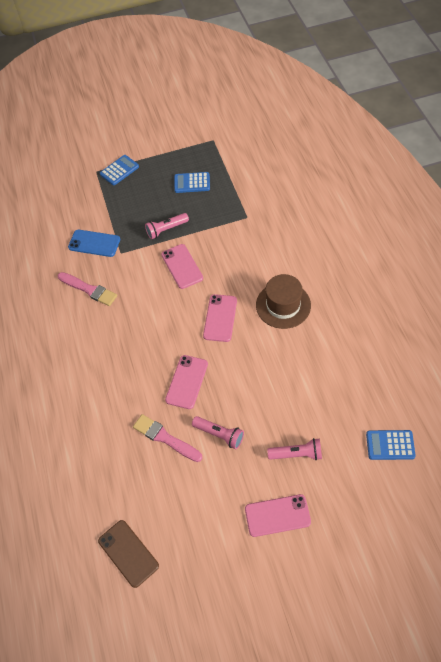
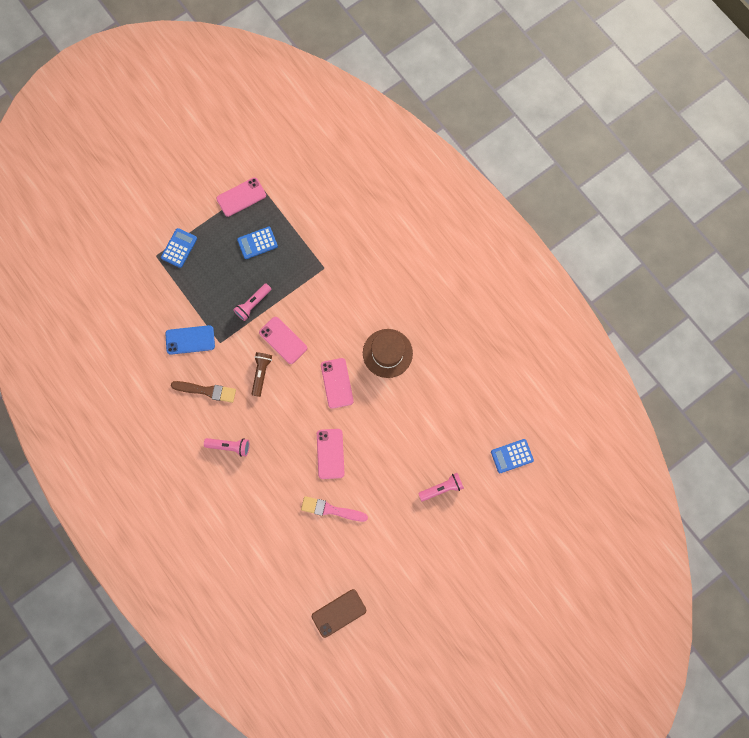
camera: 25 degrees left, 20 degrees up
pink brush [58,272,117,306] -> brown brush [171,381,236,403]
brown phone [98,520,159,588] -> brown phone turned 60 degrees counterclockwise [312,589,366,638]
pink flashlight [192,416,244,449] -> pink flashlight moved to [204,438,250,457]
pink phone [245,494,311,537] -> pink phone moved to [216,177,266,217]
none -> brown flashlight [252,352,272,397]

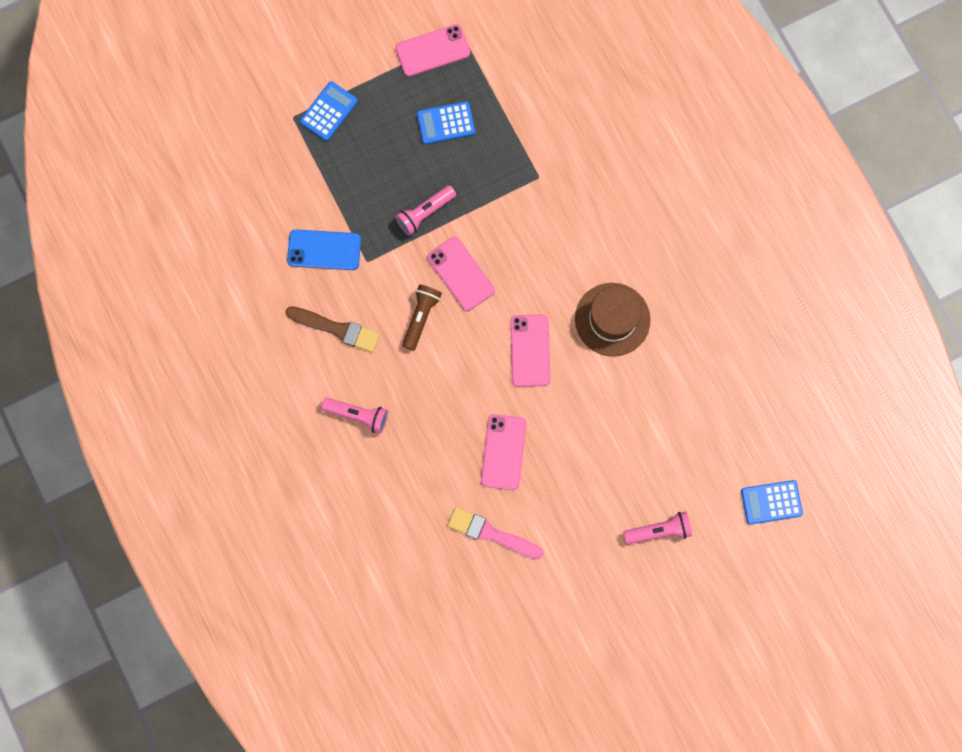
camera: 10 degrees right, 0 degrees up
brown phone [312,589,366,638] -> none

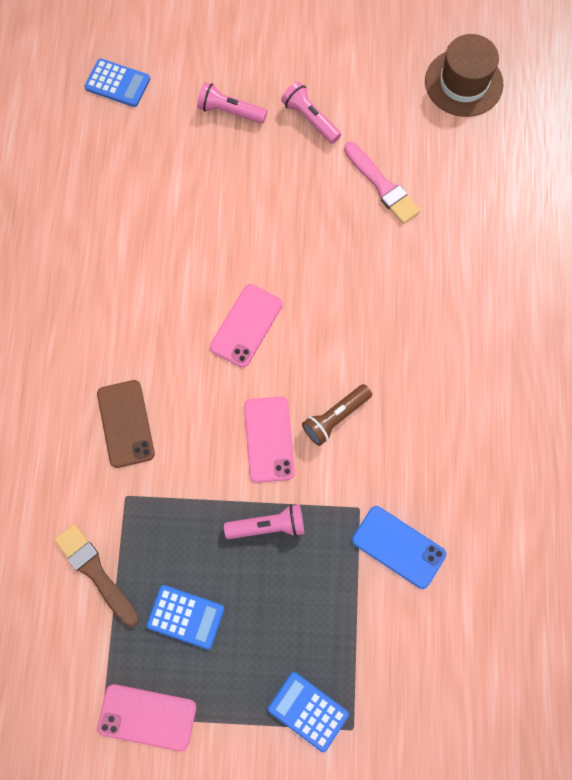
camera: 150 degrees left, 5 degrees down
brown brush [286,306,380,352] -> brown brush moved to [55,524,139,627]
blue calculator [300,81,358,141] -> blue calculator turned 60 degrees clockwise [268,672,349,752]
pink flashlight [321,398,388,434] -> pink flashlight moved to [281,82,341,144]
pink phone [481,414,526,490] -> none
brown hat [575,283,650,357] -> brown hat moved to [425,34,503,117]
none -> brown phone [97,380,155,468]

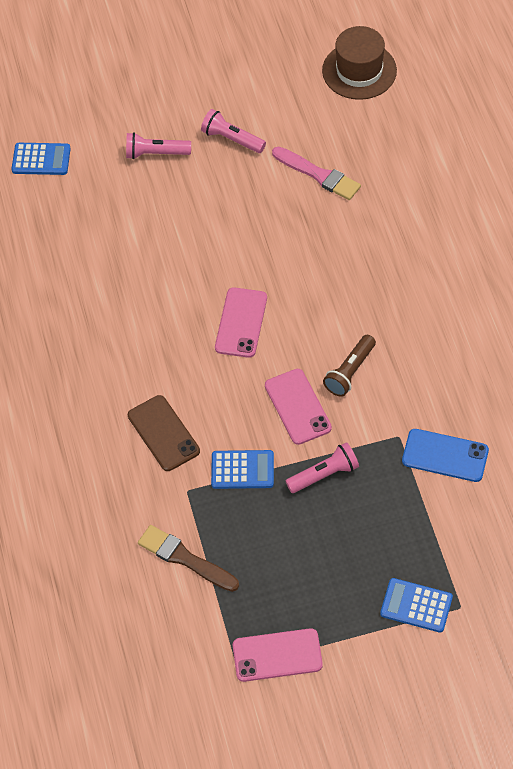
camera: 15 degrees left, 15 degrees down
blue calculator [146,585,225,649] -> blue calculator moved to [211,450,274,489]

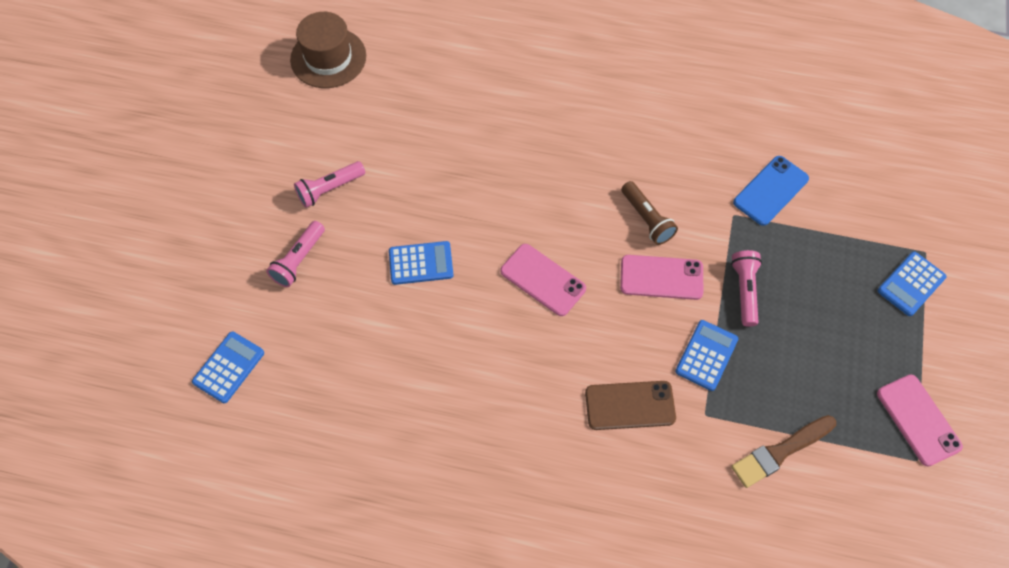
camera: 65 degrees left, 5 degrees up
pink phone [233,628,323,682] -> pink phone turned 45 degrees counterclockwise [877,374,963,467]
pink brush [272,147,361,200] -> none
none -> blue calculator [389,241,453,285]

